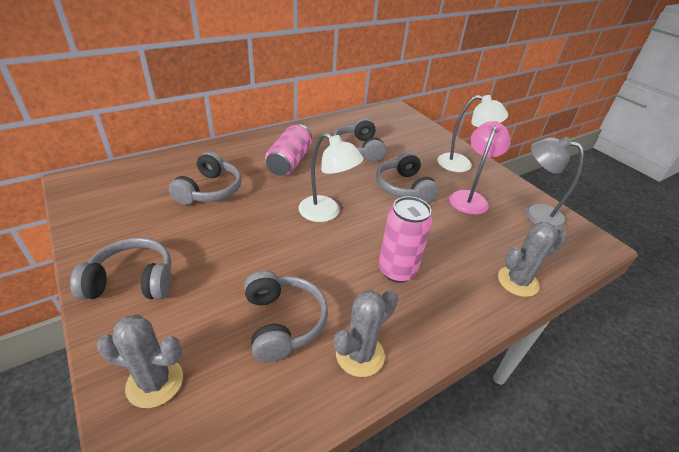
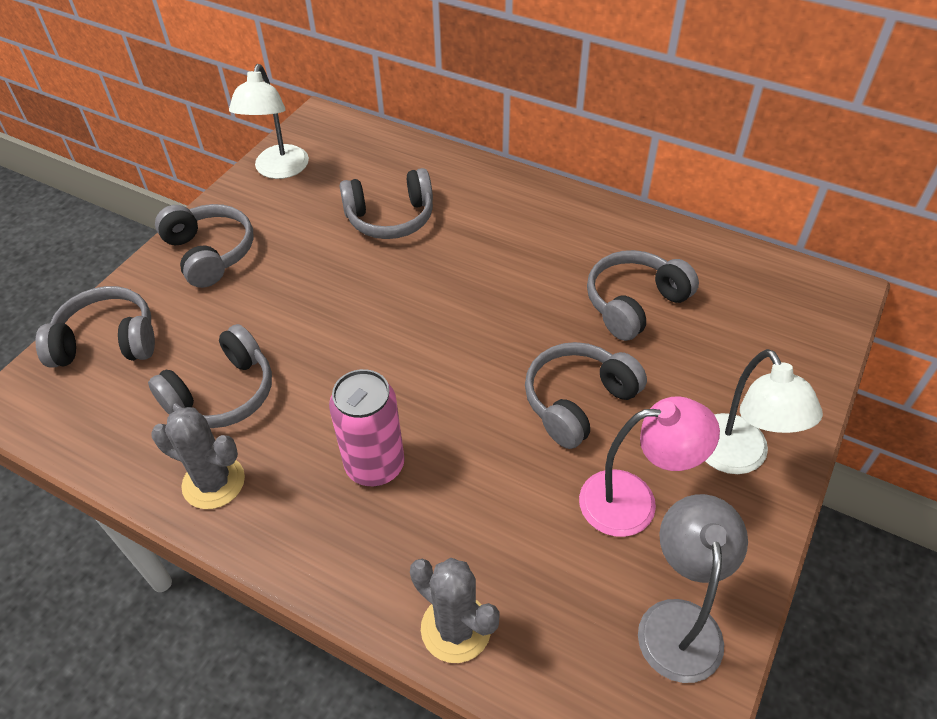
camera: 65 degrees right, 10 degrees up
grey cactus [97,315,183,408] -> grey headphones [35,286,155,368]
pink can [265,124,312,176] -> none
white lamp [299,133,364,222] -> white lamp moved to [229,64,309,179]

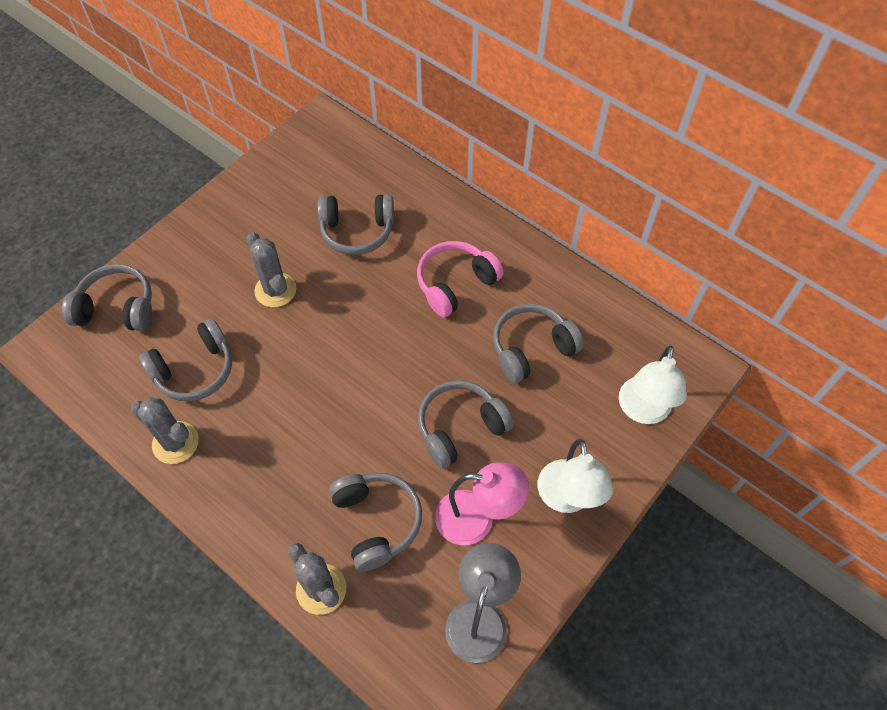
camera: 10 degrees right, 10 degrees up
grey headphones [155,204,254,288] -> grey headphones moved to [329,473,422,571]
white lamp [229,64,309,179] -> white lamp moved to [619,346,687,424]
pink can [329,369,405,486] -> none
none -> grey cactus [246,232,296,307]
none -> pink headphones [417,241,504,317]

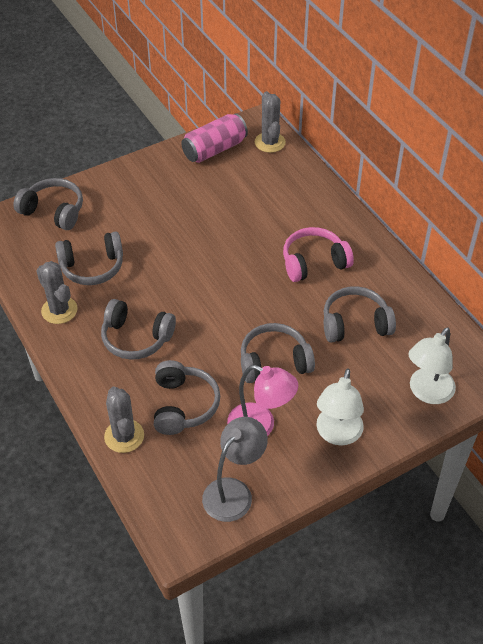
camera: 20 degrees right, 10 degrees down
grey cactus [246,232,296,307] -> grey cactus moved to [255,91,286,153]
grey headphones [317,194,394,255] -> grey headphones moved to [101,299,176,360]
none -> pink can [181,113,248,163]

